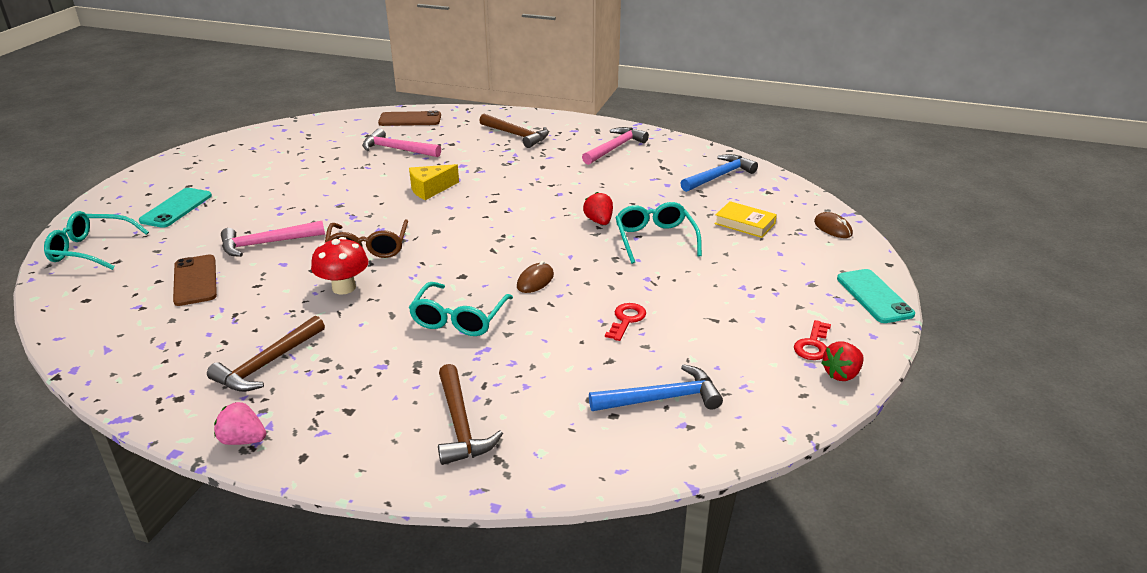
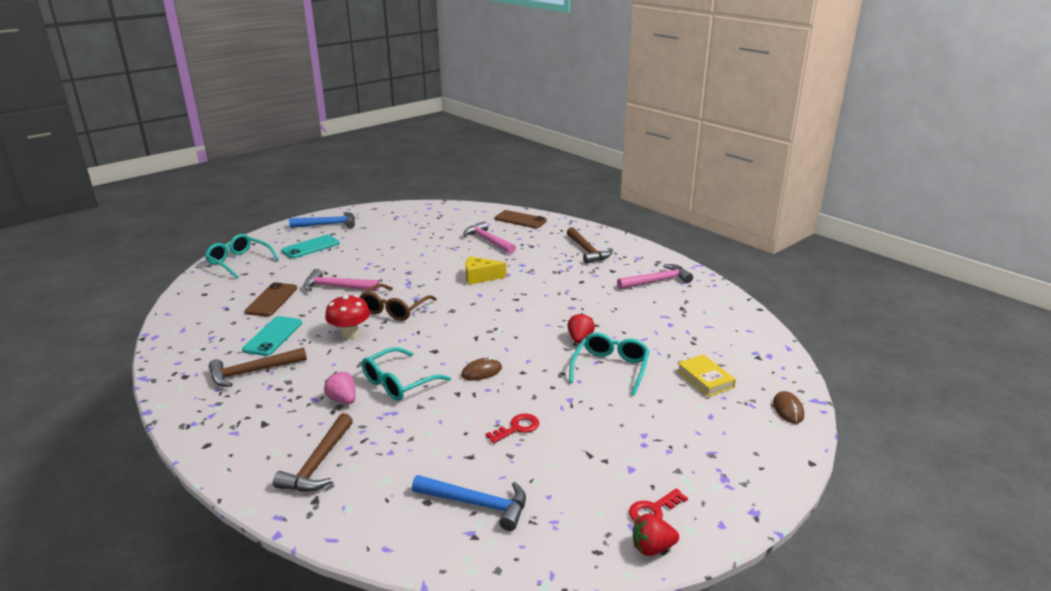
camera: 30 degrees right, 5 degrees down
pink strawberry [214,402,266,445] -> pink strawberry moved to [324,372,356,404]
blue hammer [680,154,758,192] -> blue hammer moved to [289,212,355,228]
turquoise phone [837,269,915,323] -> turquoise phone moved to [242,316,302,356]

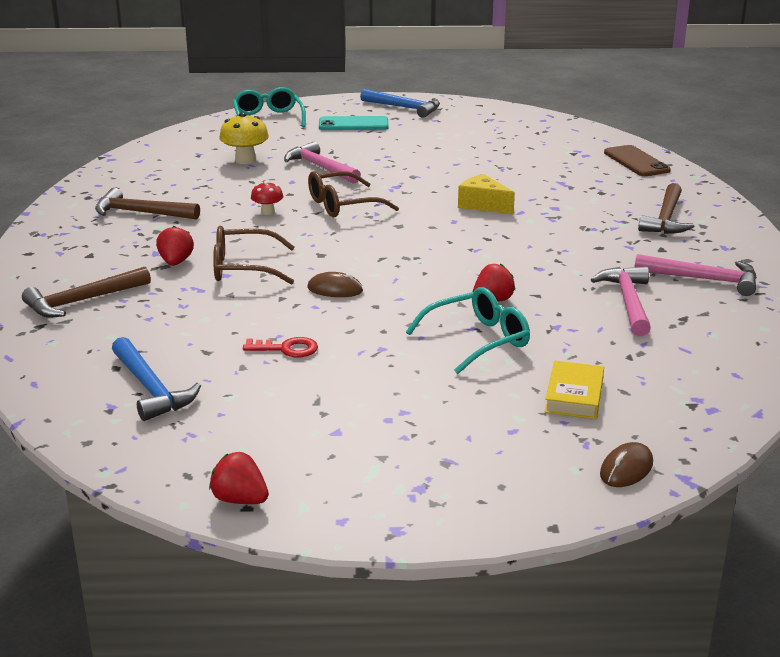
camera: 40 degrees right, 0 degrees up
turquoise phone [242,316,302,356] -> none
brown phone [245,282,297,316] -> yellow mushroom [219,112,269,164]
pink strawberry [324,372,356,404] -> red strawberry [156,226,194,266]
red mushroom [325,295,370,339] -> red mushroom [251,181,283,215], size x0.60
turquoise glasses [362,347,451,401] -> brown glasses [213,226,295,285]
pink hammer [463,221,516,254] -> pink hammer moved to [591,266,651,336]
red key [629,488,688,523] -> none

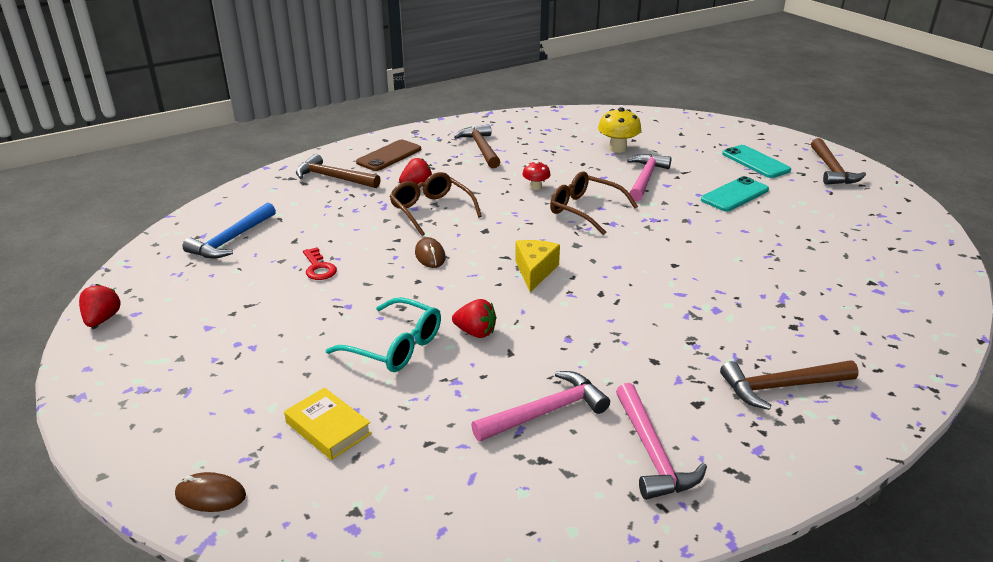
camera: 60 degrees right, 5 degrees up
turquoise glasses [233,87,306,127] -> none
blue hammer [360,89,440,118] -> brown hammer [811,138,866,185]
yellow cheese [458,174,515,214] -> yellow cheese moved to [515,240,560,292]
yellow book [544,361,604,419] -> yellow book turned 60 degrees clockwise [284,387,372,460]
brown phone [604,145,671,176] -> brown phone moved to [356,140,421,171]
none -> turquoise phone [701,176,769,212]

